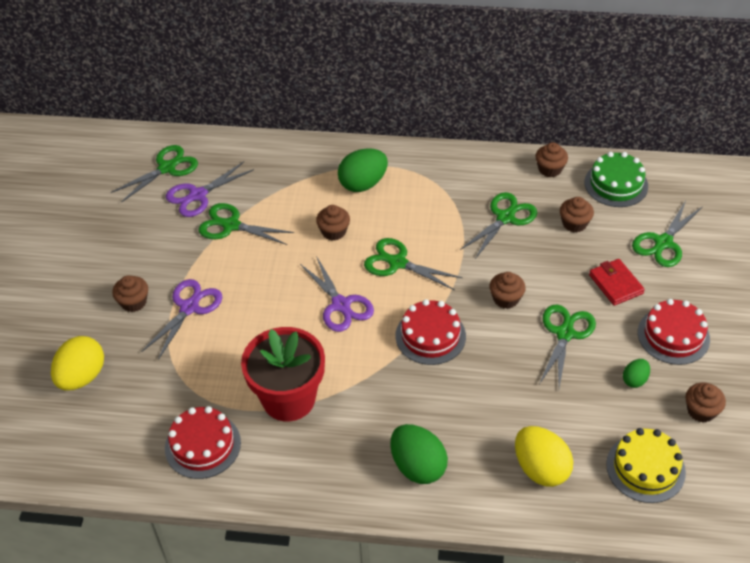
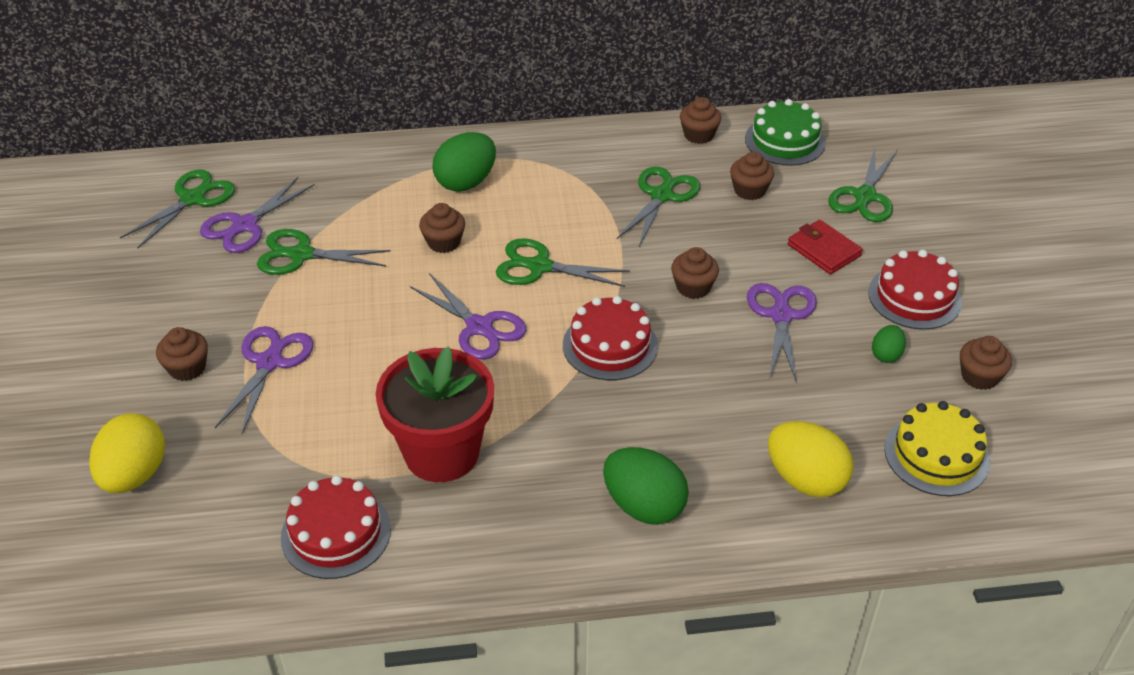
camera: 15 degrees left, 5 degrees down
green scissors [539,305,596,388] -> purple scissors [747,283,817,382]

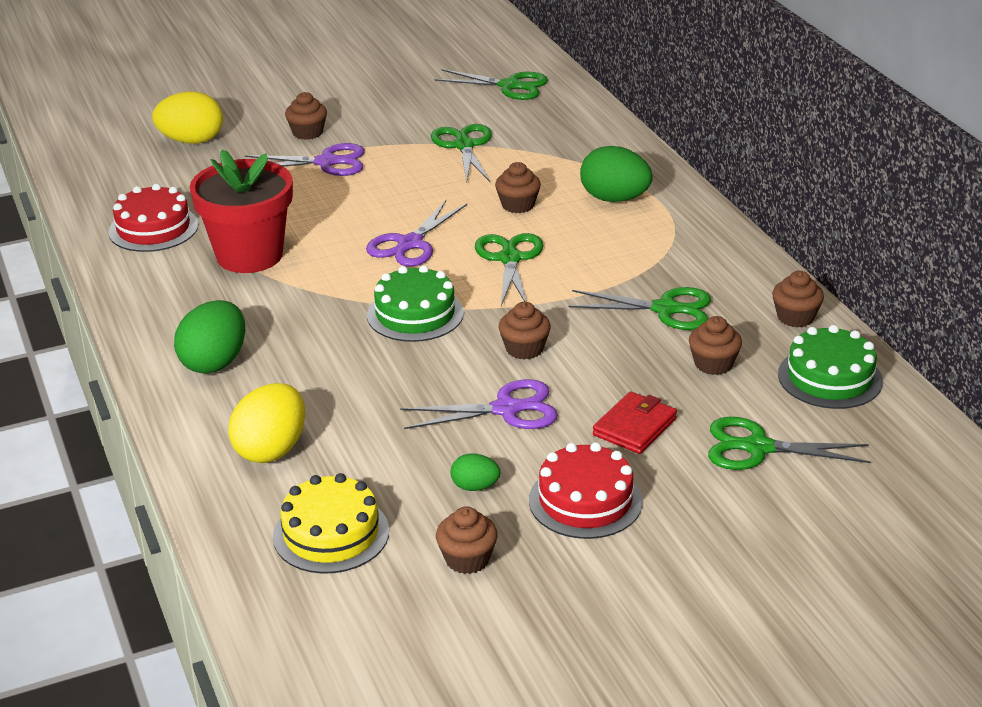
camera: 75 degrees right, 10 degrees down
purple scissors [200,177,315,253] -> none
red cake [563,296,658,380] -> green cake [367,265,464,342]

